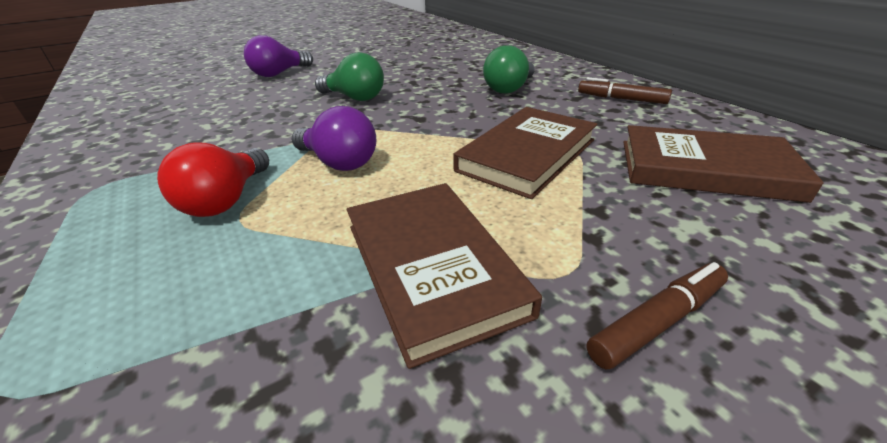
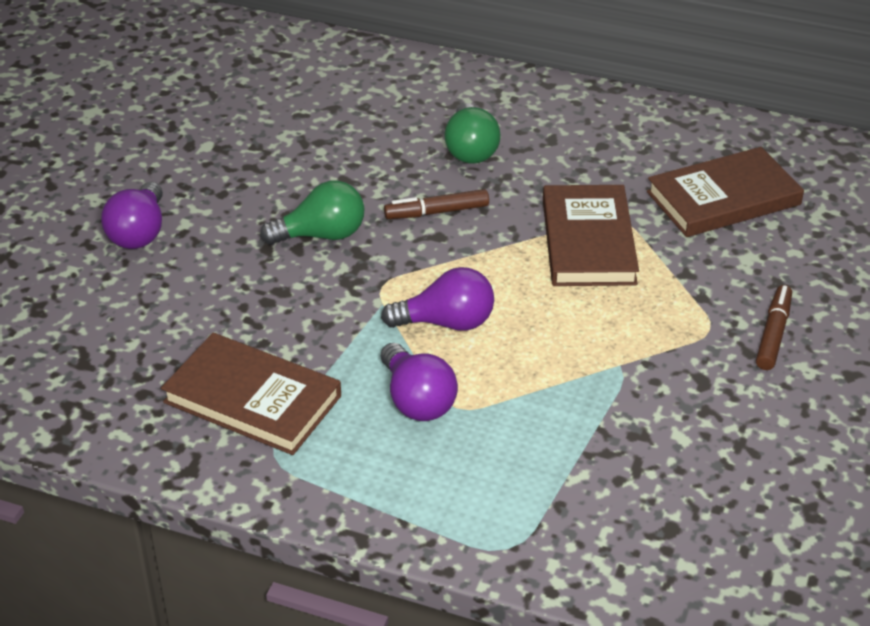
camera: 40 degrees left, 5 degrees up
red light bulb [157,142,269,217] -> purple light bulb [381,343,458,421]
brown book [347,183,542,369] -> brown book moved to [161,333,341,455]
brown marker [578,77,672,104] -> brown marker moved to [384,189,489,219]

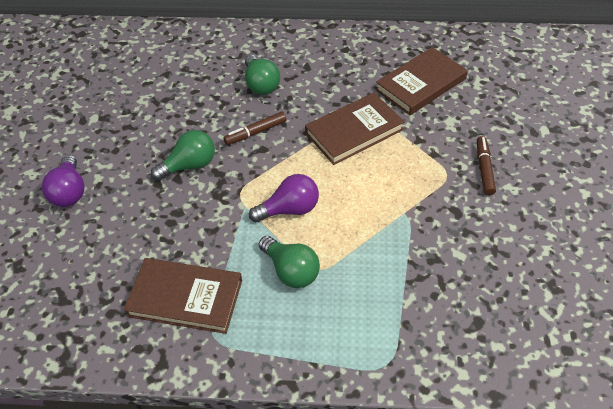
camera: 15 degrees left, 10 degrees up
purple light bulb [381,343,458,421] -> green light bulb [259,236,320,288]
brown book [543,185,639,286] -> brown book turned 75 degrees clockwise [305,93,405,165]

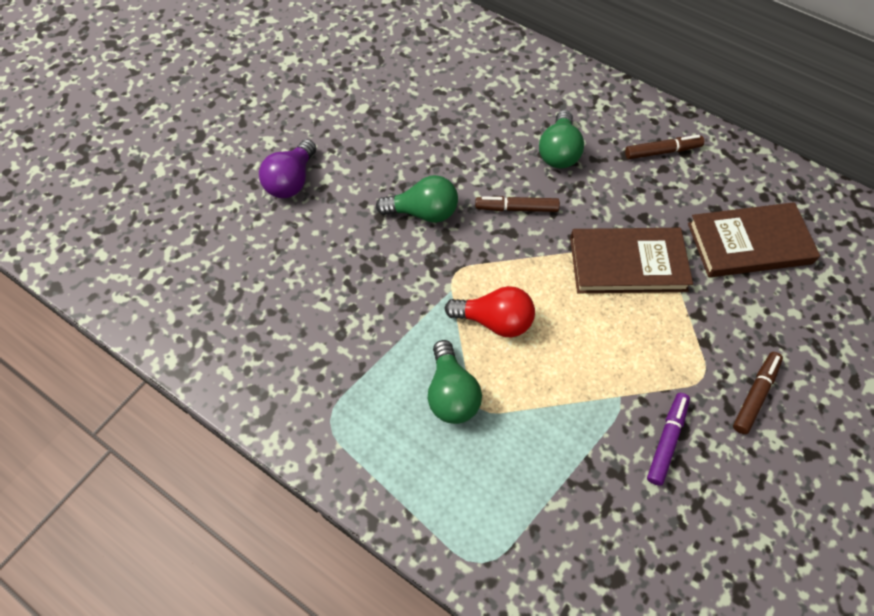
camera: 30 degrees right, 10 degrees up
brown book [124,258,242,334] -> none
purple light bulb [249,174,319,222] -> red light bulb [445,286,535,337]
none -> brown marker [625,135,704,159]
none -> purple marker [647,393,690,486]

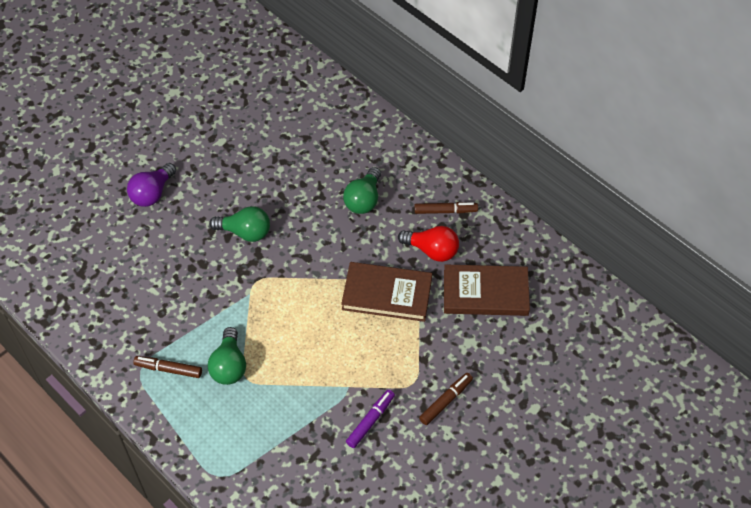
camera: 10 degrees right, 5 degrees down
red light bulb [445,286,535,337] -> red light bulb moved to [398,226,459,262]
brown marker [475,196,560,212] -> brown marker moved to [133,356,202,378]

